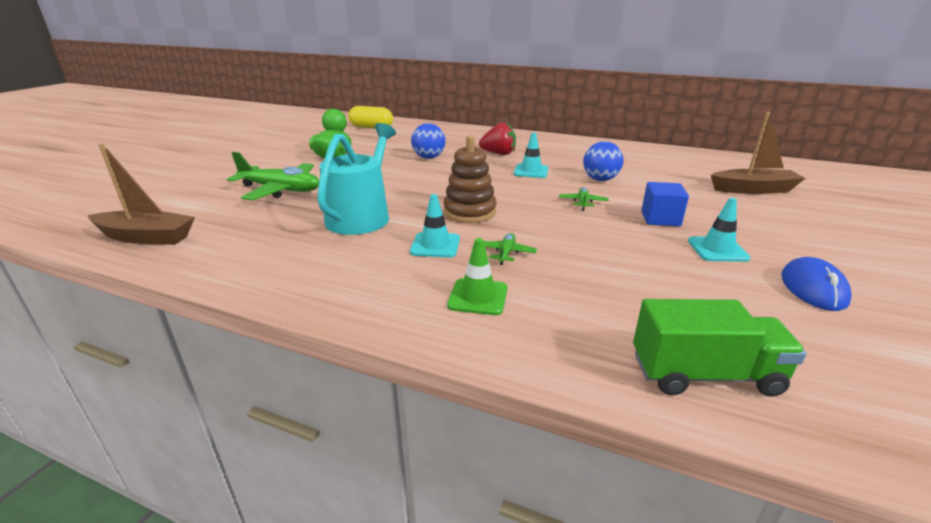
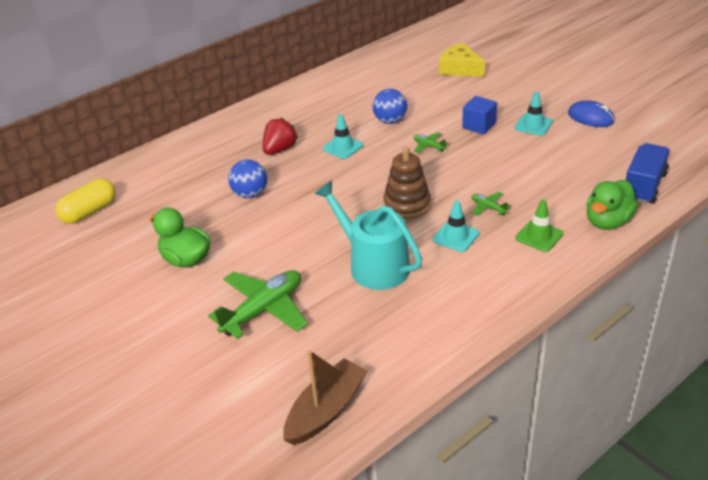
camera: 60 degrees left, 10 degrees up
green truck [633,299,807,397] -> blue truck [626,143,670,204]
brown boat [711,112,806,194] -> yellow cheese [439,42,485,77]
none -> green duck [586,180,639,230]

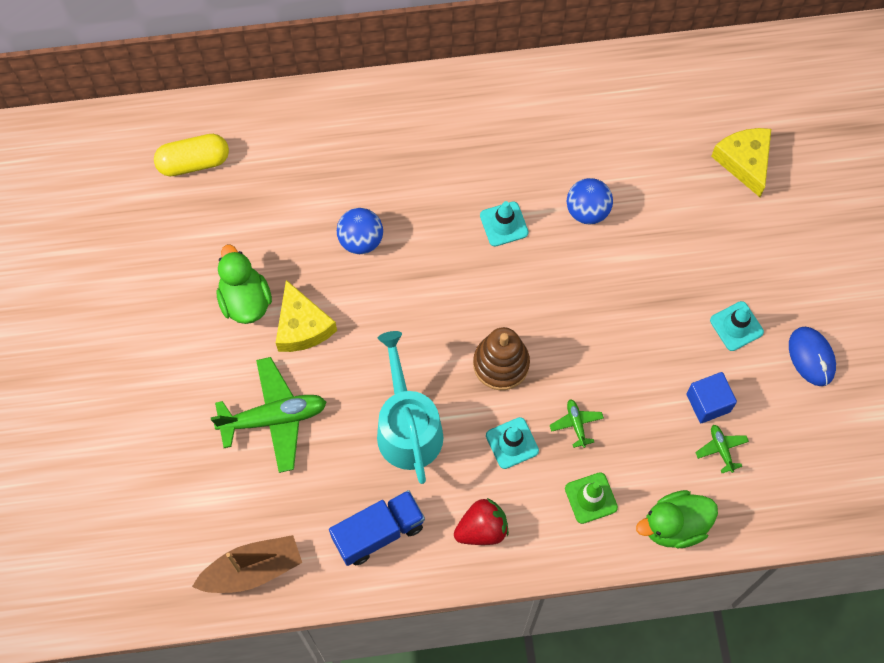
camera: 30 degrees right, 30 degrees up
red strawberry [263,117,298,155] -> red strawberry moved to [454,498,509,545]
green plane [413,132,449,153] -> green plane moved to [695,425,749,473]
blue cube [462,96,497,134] -> blue cube moved to [686,372,737,423]
blue truck [626,143,670,204] -> blue truck moved to [329,490,425,566]
none -> yellow cheese [276,280,337,352]

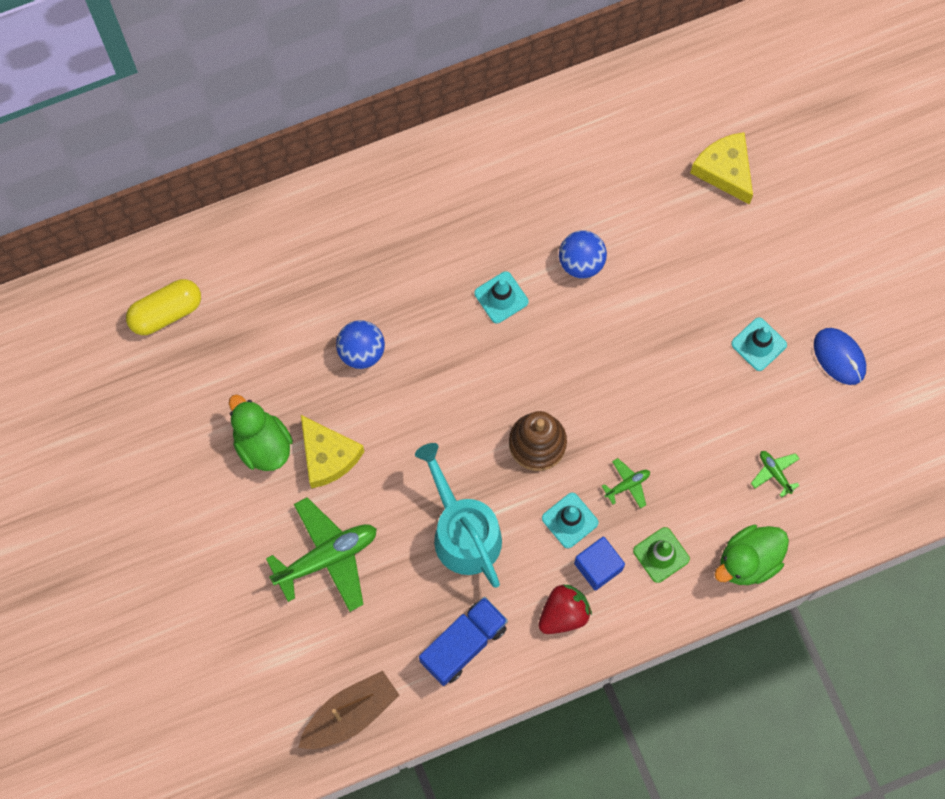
camera: 15 degrees left, 5 degrees up
green plane [550,399,604,448] -> green plane turned 90 degrees clockwise [602,458,650,509]
blue cube [686,372,737,423] -> blue cube moved to [574,537,625,590]

